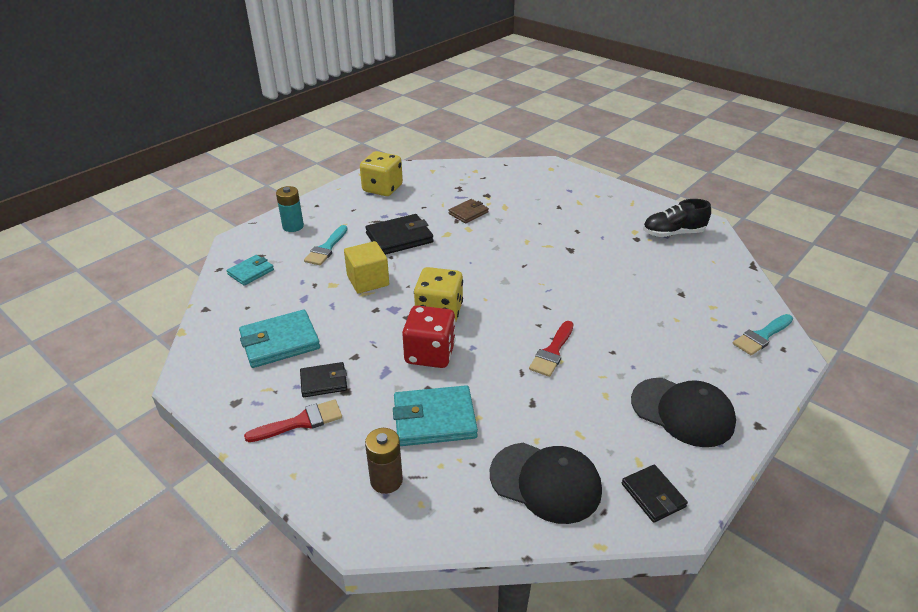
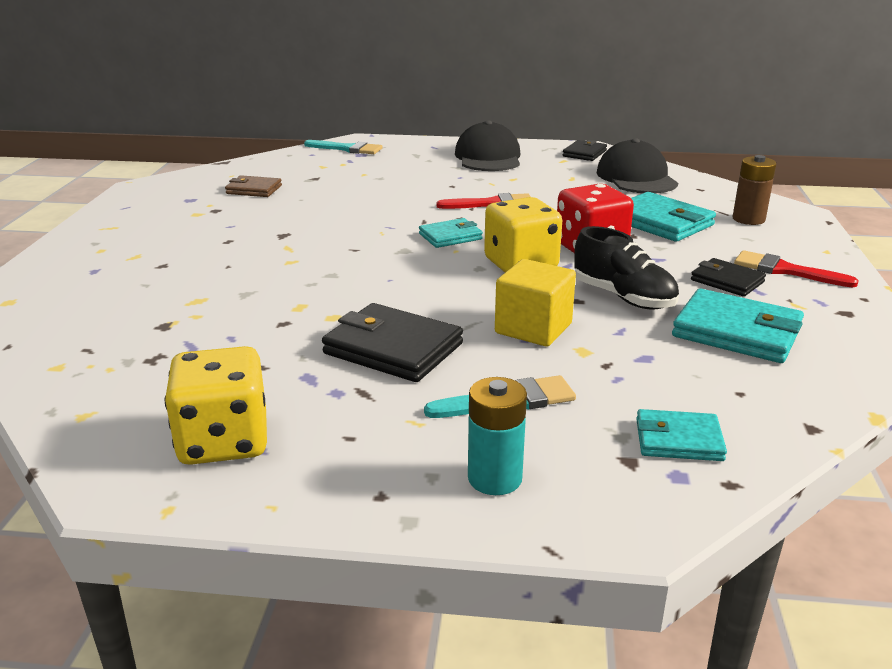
camera: 125 degrees left, 10 degrees down
brown wallet [448,199,489,224] -> brown wallet moved to [225,175,282,197]
black shoe [643,199,711,237] -> black shoe moved to [574,226,679,310]
none -> turquoise wallet [419,218,483,248]

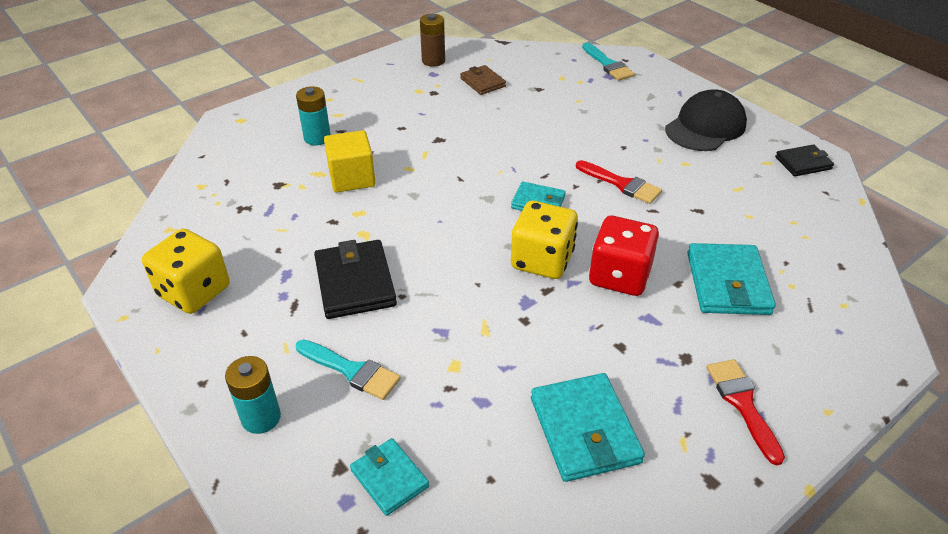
camera: 45 degrees right, 15 degrees up
yellow cube [495,259,576,347] -> yellow cube moved to [324,130,376,192]
black shoe [574,226,679,310] -> none
black cap [597,138,678,193] -> none
black wallet [691,258,766,297] -> none
brown battery [733,155,776,225] -> brown battery moved to [420,14,445,67]
none -> turquoise battery [296,86,331,145]

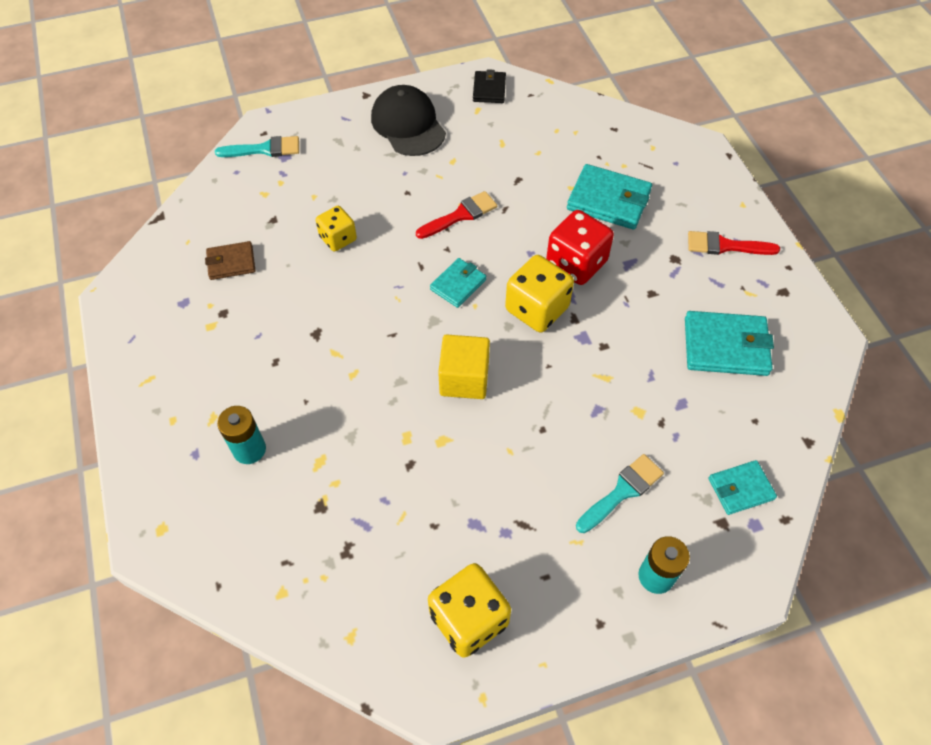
camera: 70 degrees left, 15 degrees up
black wallet [314,240,397,319] -> none
yellow cube [324,130,376,192] -> yellow cube moved to [438,334,490,399]
brown battery [420,14,445,67] -> none
none -> yellow dice [315,206,357,252]

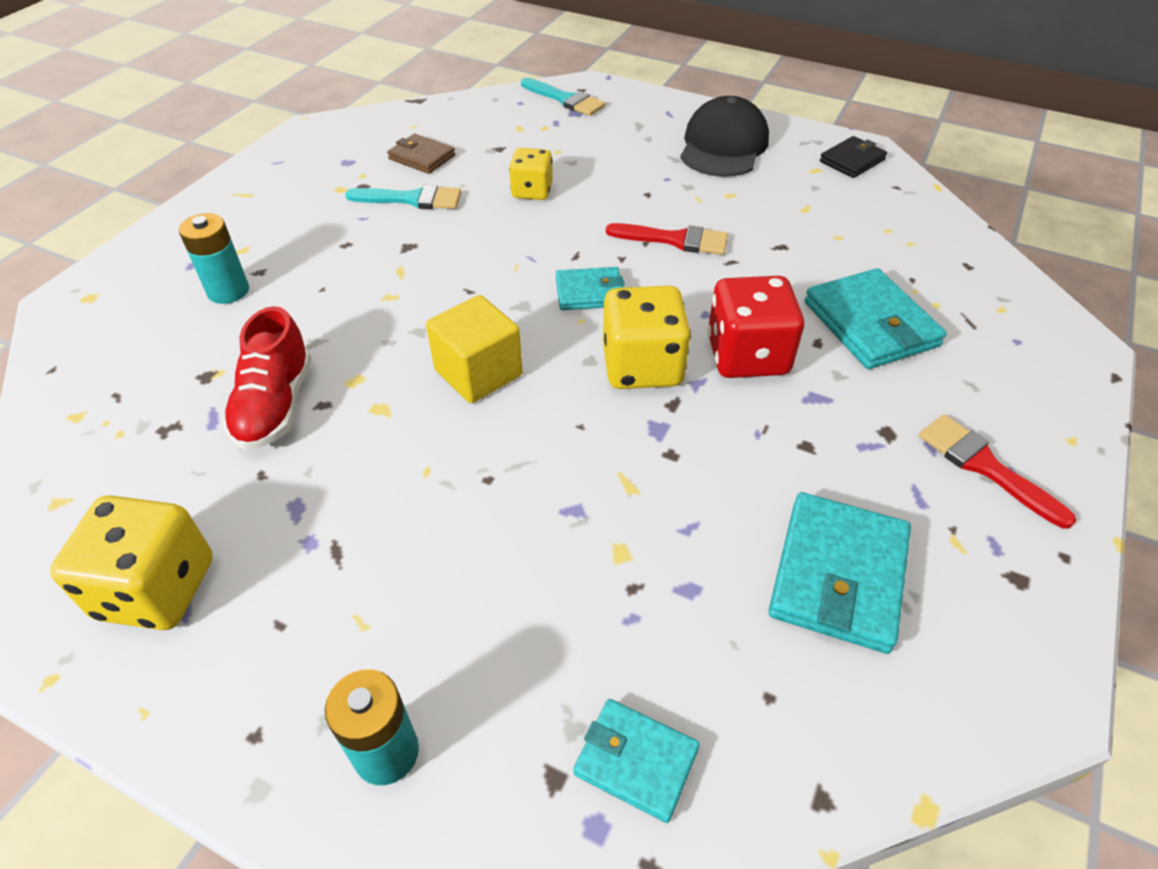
camera: 45 degrees right, 10 degrees down
turquoise brush [576,454,664,533] -> turquoise brush moved to [345,185,461,209]
turquoise wallet [685,311,774,376] -> turquoise wallet turned 60 degrees clockwise [769,492,911,654]
none -> red shoe [223,306,312,450]

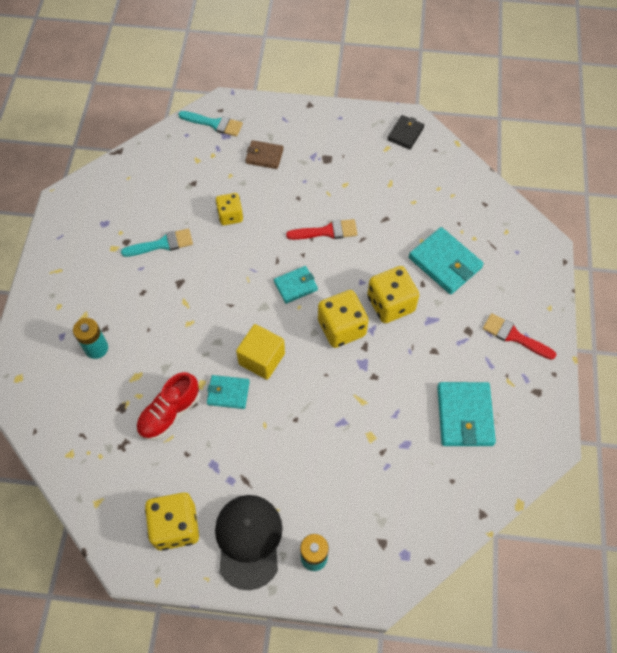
camera: 20 degrees left, 15 degrees up
red shoe [223,306,312,450] -> red shoe turned 60 degrees clockwise [136,372,199,440]
brown wallet [387,134,455,174] -> brown wallet moved to [245,140,283,169]
turquoise wallet [573,699,700,823] -> turquoise wallet moved to [207,375,250,409]
black cap [680,96,769,177] -> black cap moved to [215,495,283,590]
red dice [707,276,804,378] -> yellow dice [367,266,419,323]

